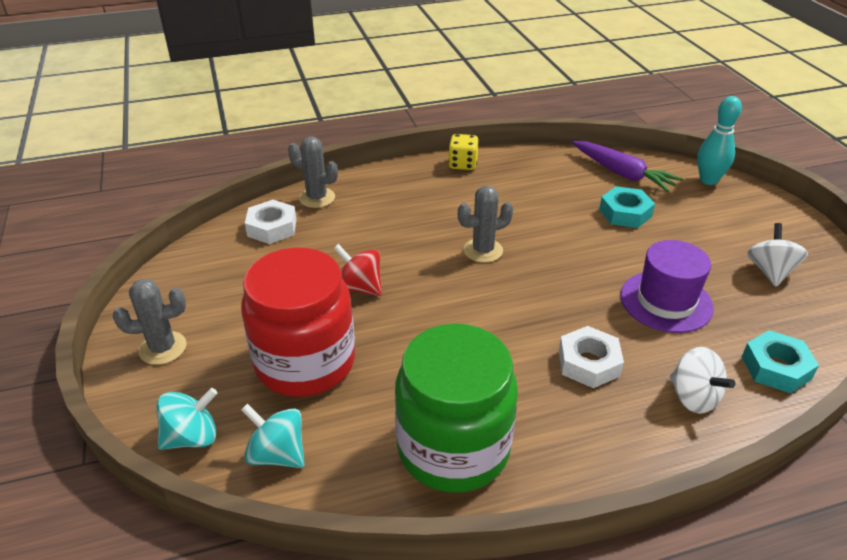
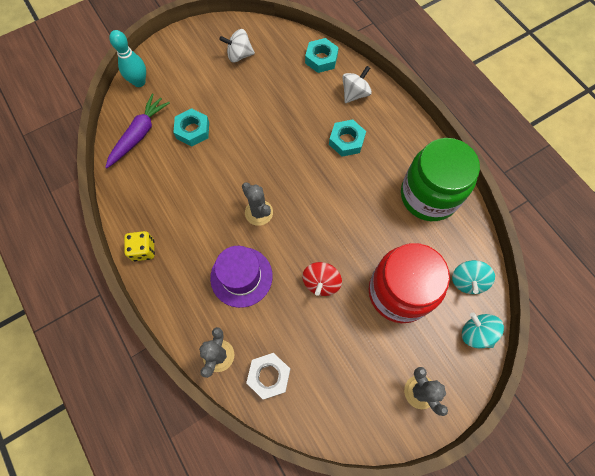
camera: 105 degrees left, 30 degrees up
white nut [559,326,624,388] -> turquoise nut [329,119,366,157]
purple hat [620,240,714,333] -> purple hat moved to [210,246,273,308]

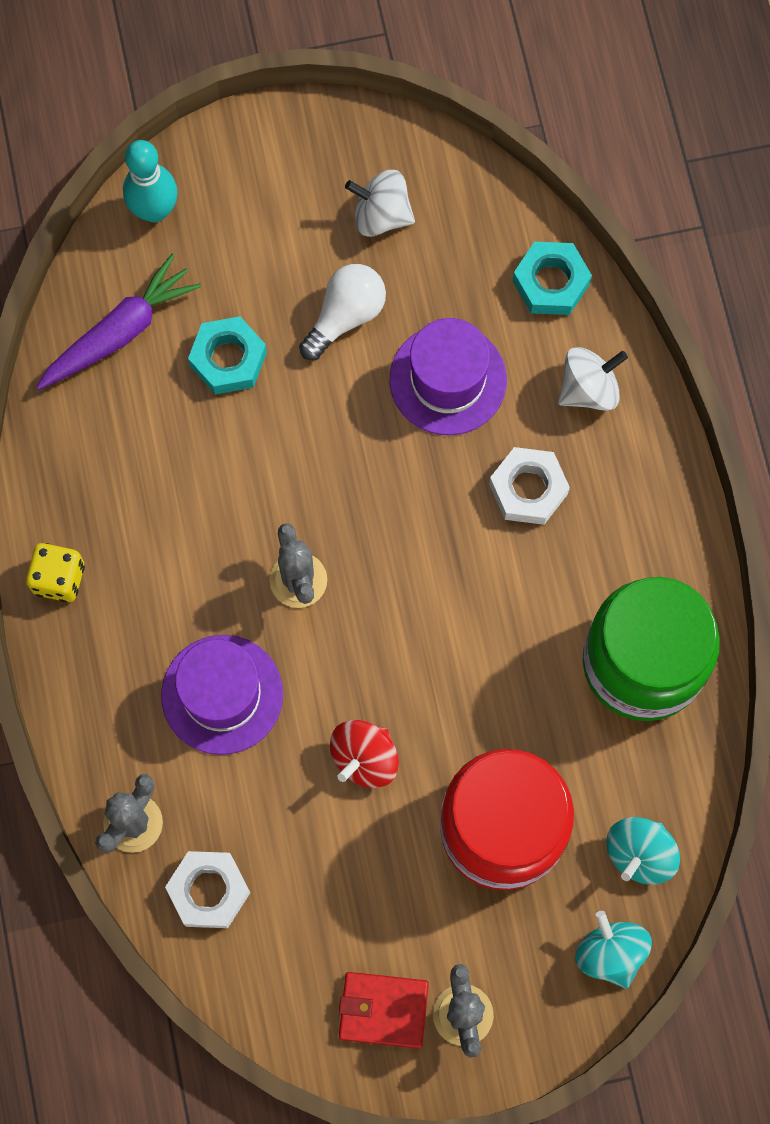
camera: 20 degrees right, 5 degrees up
turquoise nut [329,119,366,157] -> white nut [489,447,570,525]
none -> white light bulb [299,264,386,360]
none -> red wallet [339,972,429,1049]
none -> purple hat [390,318,507,435]

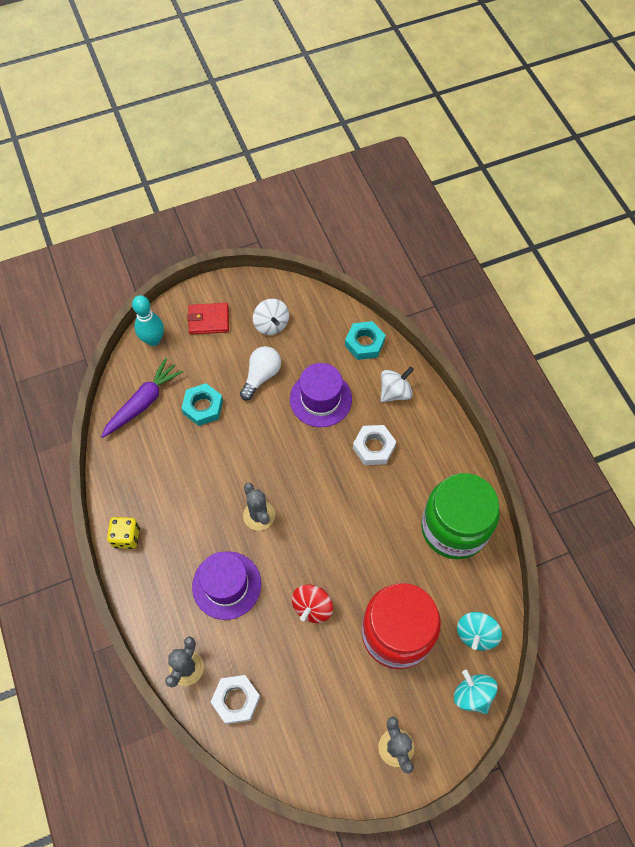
camera: 10 degrees left, 10 degrees down
red wallet [339,972,429,1049] -> red wallet moved to [187,303,229,334]
white spinning top [345,170,415,237] -> white spinning top turned 120 degrees counterclockwise [253,299,289,335]

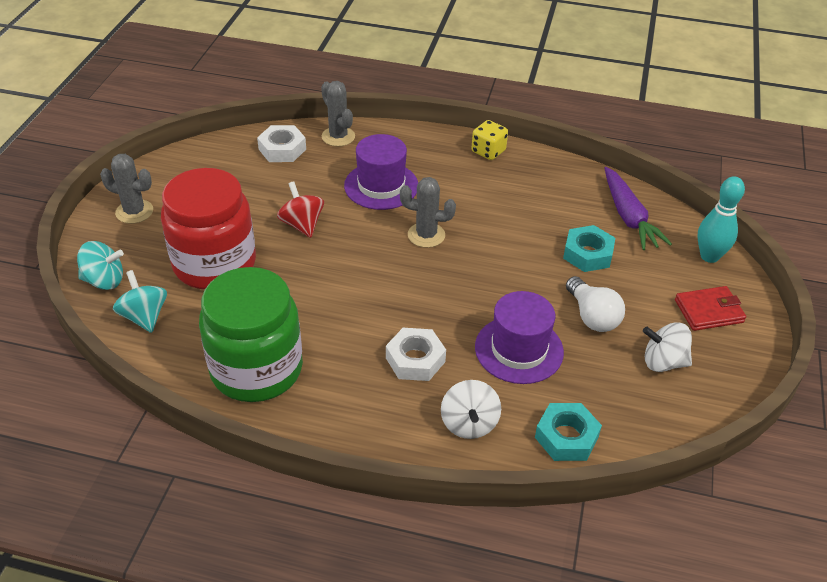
camera: 125 degrees right, 20 degrees down
red wallet [187,303,229,334] -> red wallet turned 45 degrees clockwise [675,286,746,331]

